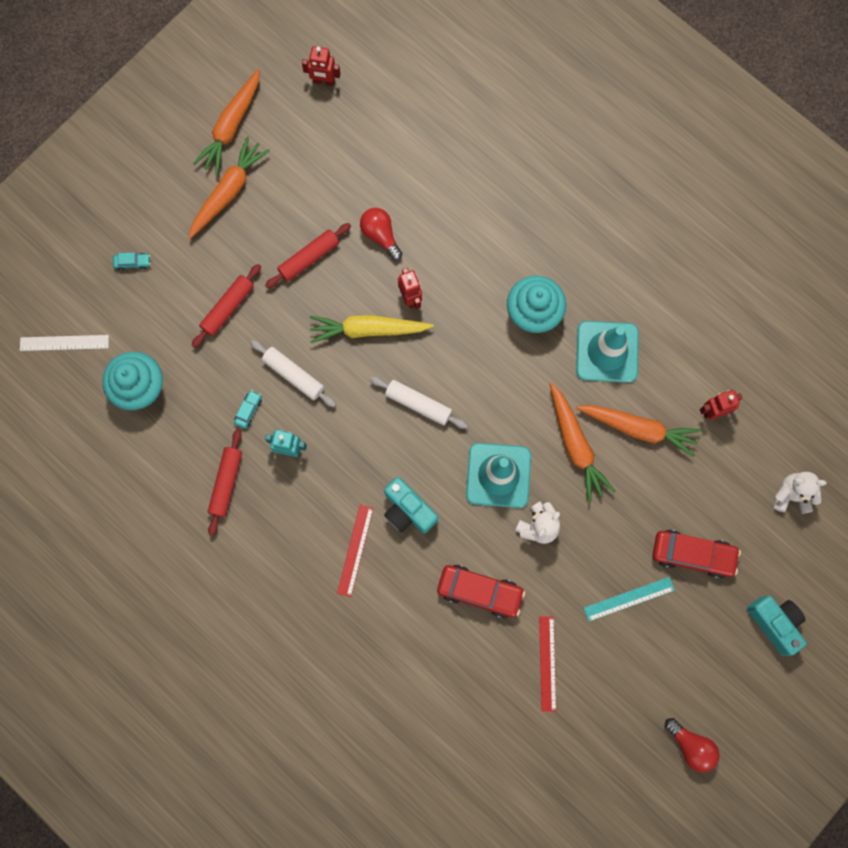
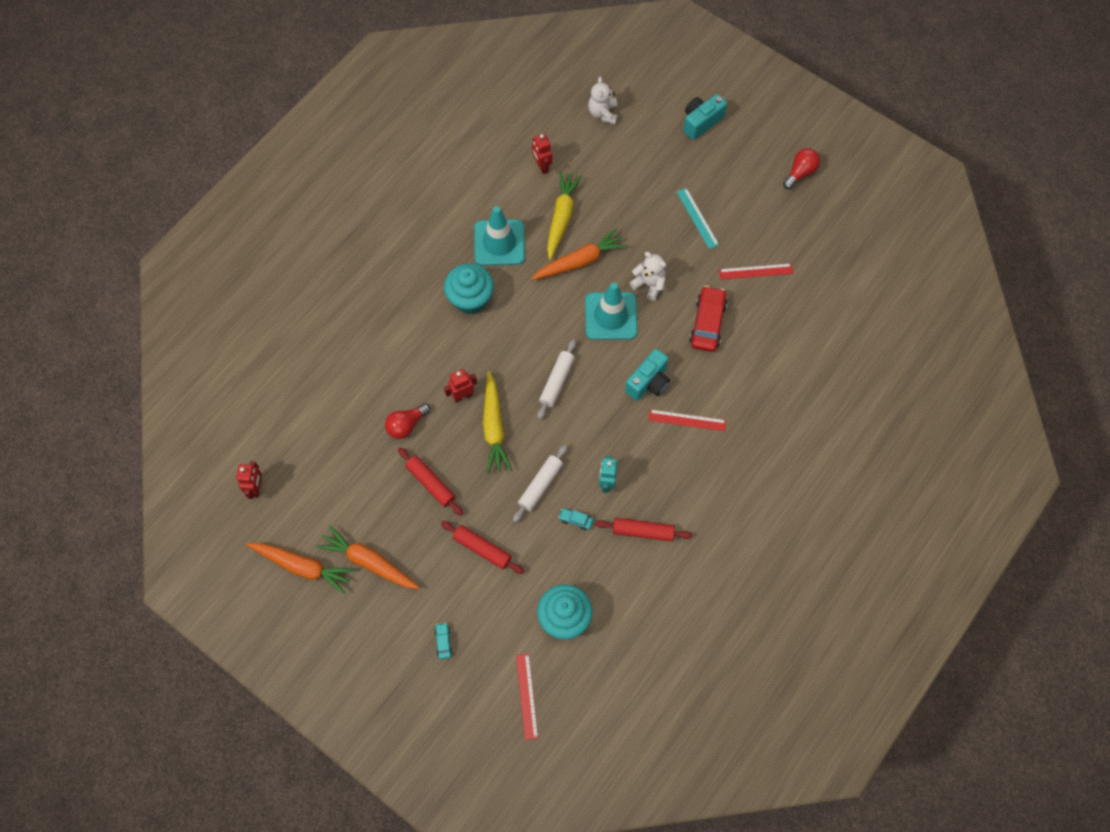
camera: 95 degrees left, 10 degrees down
white ruler [20,335,109,351] -> red ruler [516,653,538,740]
orange carrot [576,405,701,457] -> yellow carrot [547,171,582,260]
red car [653,530,741,579] -> none

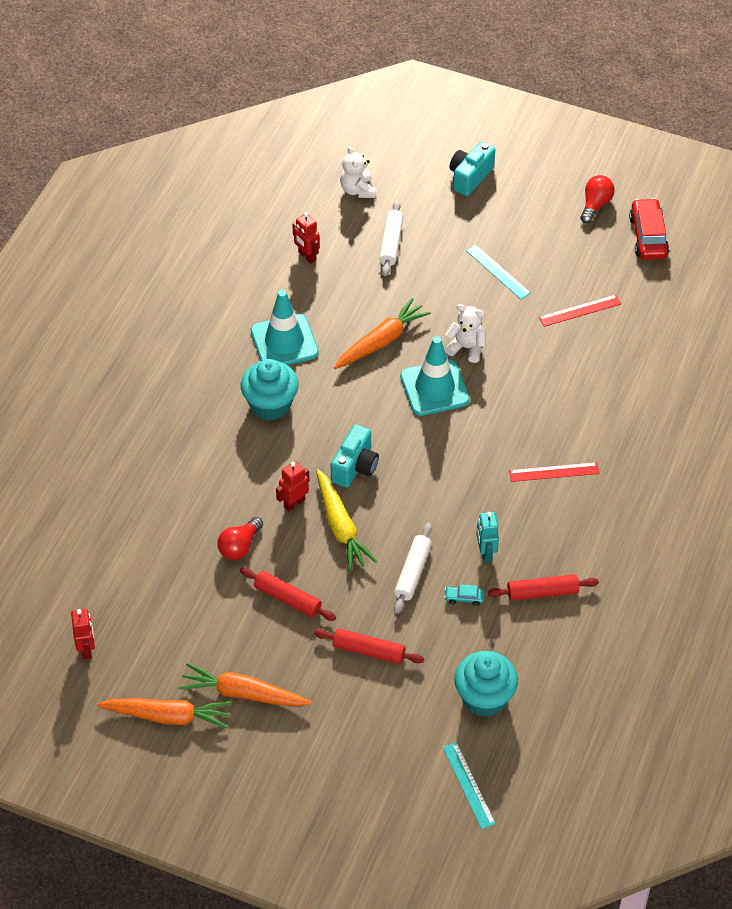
camera: 15 degrees left, 15 degrees down
turquoise car [434,623,453,659] -> none
red ruler [516,653,538,740] -> turquoise ruler [443,742,496,829]
white rolling pin [538,339,576,419] -> white rolling pin moved to [379,200,403,276]
yellow carrot [547,171,582,260] -> none
turquoise camera [625,349,670,401] -> turquoise camera moved to [331,424,379,488]
red car [689,286,727,352] -> red car moved to [629,198,669,260]

